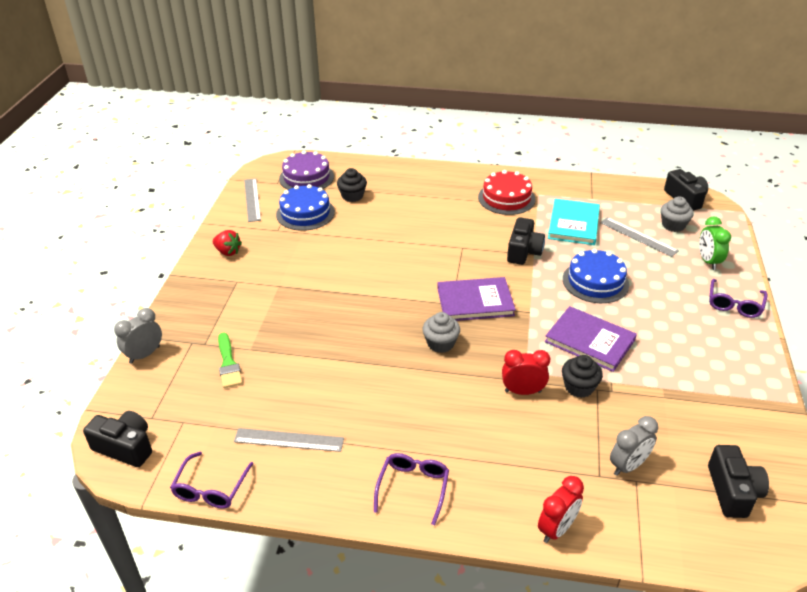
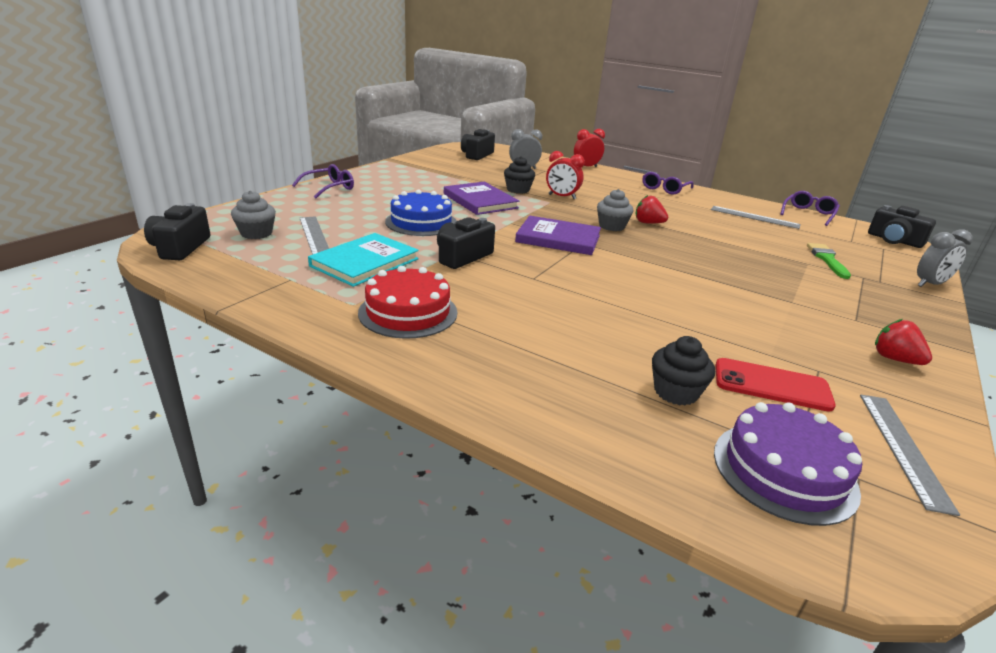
camera: 160 degrees left, 10 degrees down
blue cake [276,184,335,231] -> red phone [715,358,836,412]
green clock [699,216,731,270] -> none
none -> red strawberry [635,195,668,224]

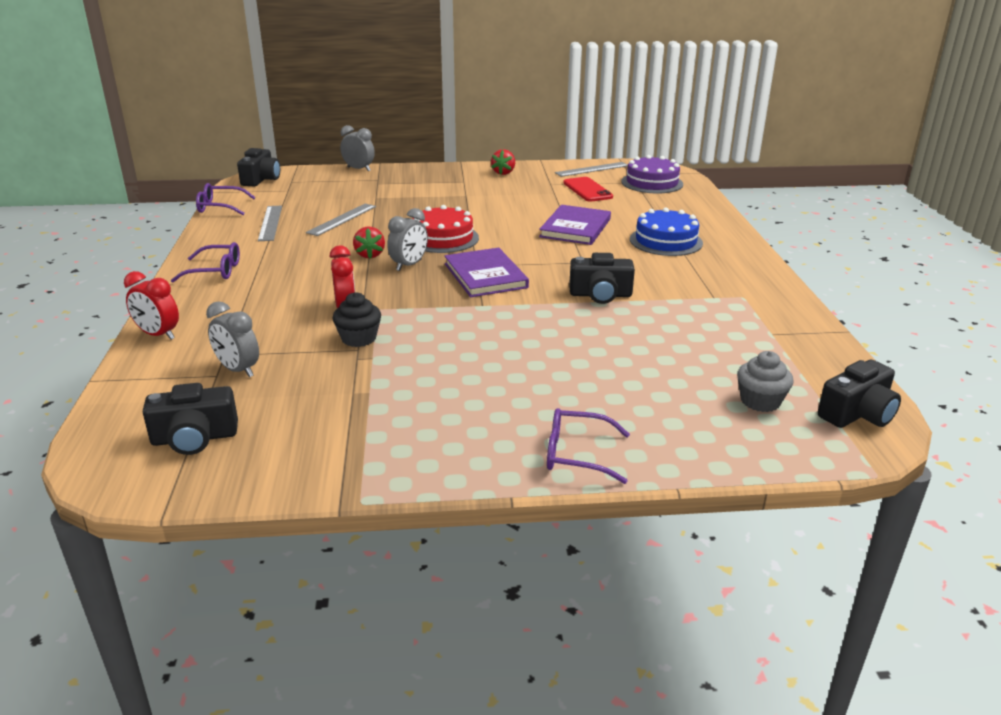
camera: 125 degrees left, 0 degrees up
grey ruler [300,216,329,255] -> grey ruler moved to [306,203,376,236]
turquoise book [308,233,419,287] -> none
red cake [358,266,457,339] -> red cake moved to [412,205,479,253]
blue cake [385,189,457,236] -> blue cake moved to [630,208,703,256]
purple book [444,182,519,215] -> purple book moved to [539,205,611,245]
grey cupcake [597,189,633,231] -> grey clock [387,208,428,271]
black cupcake [652,336,715,405] -> none
green brush [807,243,851,279] -> none

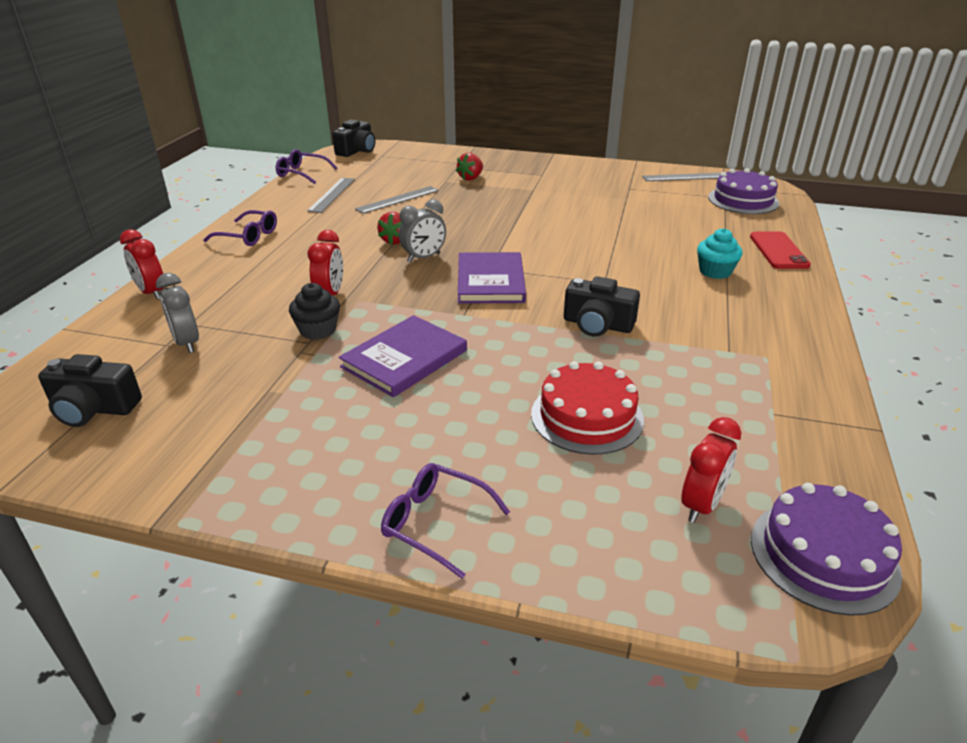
camera: 20 degrees right, 5 degrees up
grey clock [340,125,375,171] -> none
red cake [412,205,479,253] -> red cake moved to [531,361,644,455]
red strawberry [491,149,515,175] -> red strawberry moved to [456,153,483,180]
purple book [539,205,611,245] -> purple book moved to [339,315,467,397]
red phone [563,177,613,202] -> red phone moved to [750,231,811,269]
blue cake [630,208,703,256] -> turquoise cupcake [697,228,743,279]
grey cupcake [737,351,794,412] -> red clock [681,417,741,523]
black camera [818,360,901,428] -> purple cake [751,483,902,616]

